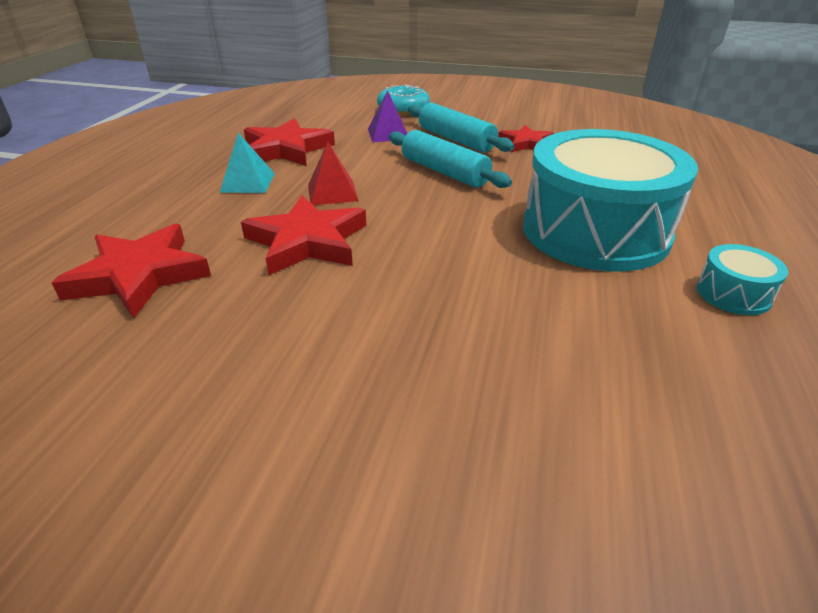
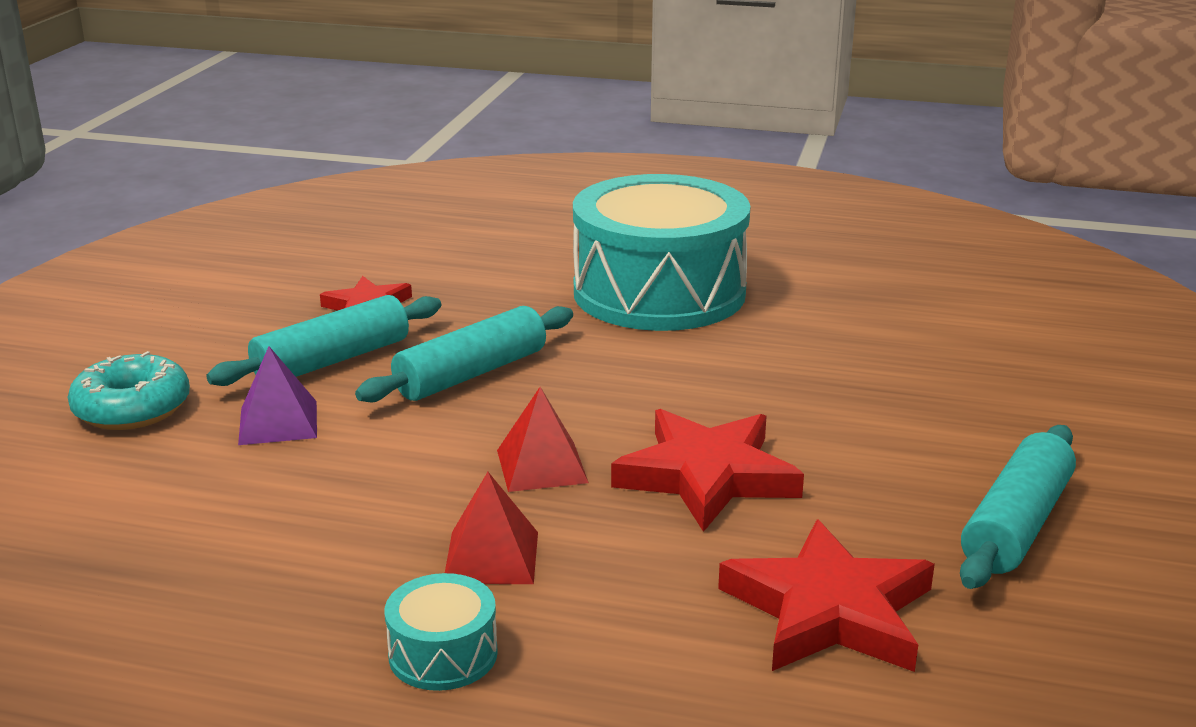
camera: 90 degrees left, 10 degrees down
turquoise pyramid [219,133,275,193] -> red pyramid [445,472,538,584]
red star [244,118,335,166] -> none
turquoise drum [697,244,788,315] -> turquoise drum moved to [385,573,498,691]
none -> turquoise rolling pin [960,425,1076,589]

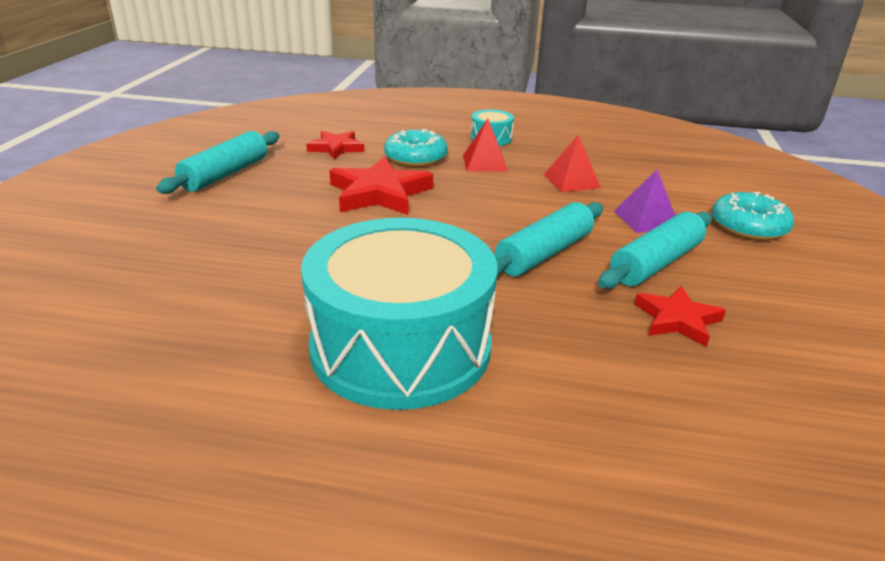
camera: 175 degrees right, 5 degrees up
red pyramid [497,387,589,492] -> red pyramid moved to [544,134,601,192]
red star [718,520,935,672] -> red star [306,131,364,160], size x0.61
none -> turquoise donut [384,129,448,167]

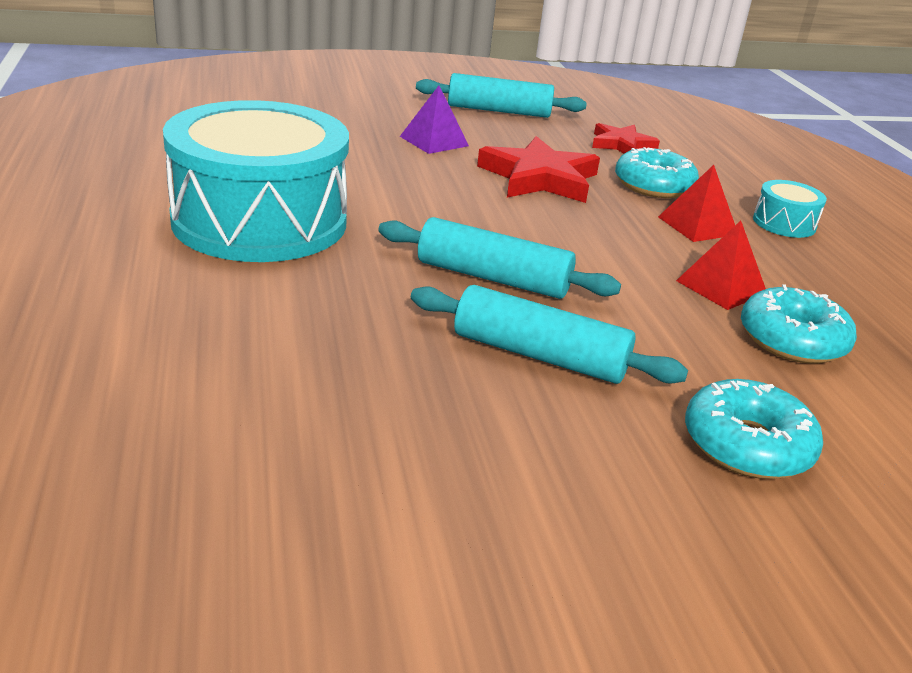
camera: 65 degrees right, 0 degrees up
purple pyramid [614,169,675,233] -> purple pyramid moved to [400,86,469,154]
red star [634,286,726,347] -> none
none -> turquoise donut [741,284,857,364]

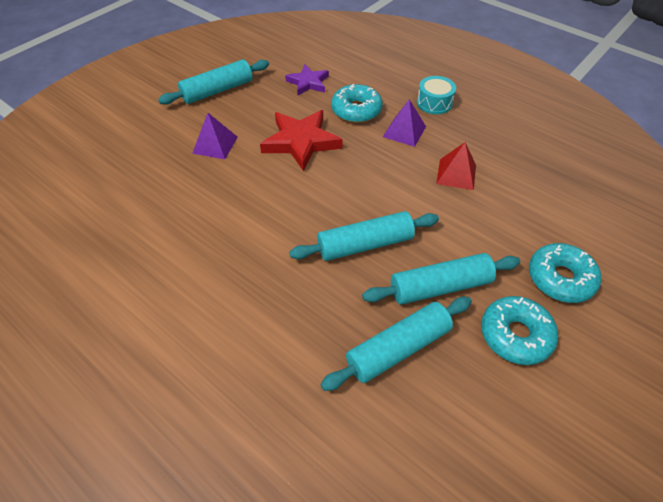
camera: 35 degrees left, 20 degrees up
turquoise drum [163,100,349,262] -> none
red star [592,123,660,154] -> purple star [285,65,329,95]
red pyramid [658,165,735,242] -> purple pyramid [383,99,426,147]
turquoise donut [741,284,857,364] -> turquoise donut moved to [481,296,558,365]
none -> turquoise rolling pin [320,297,472,391]

